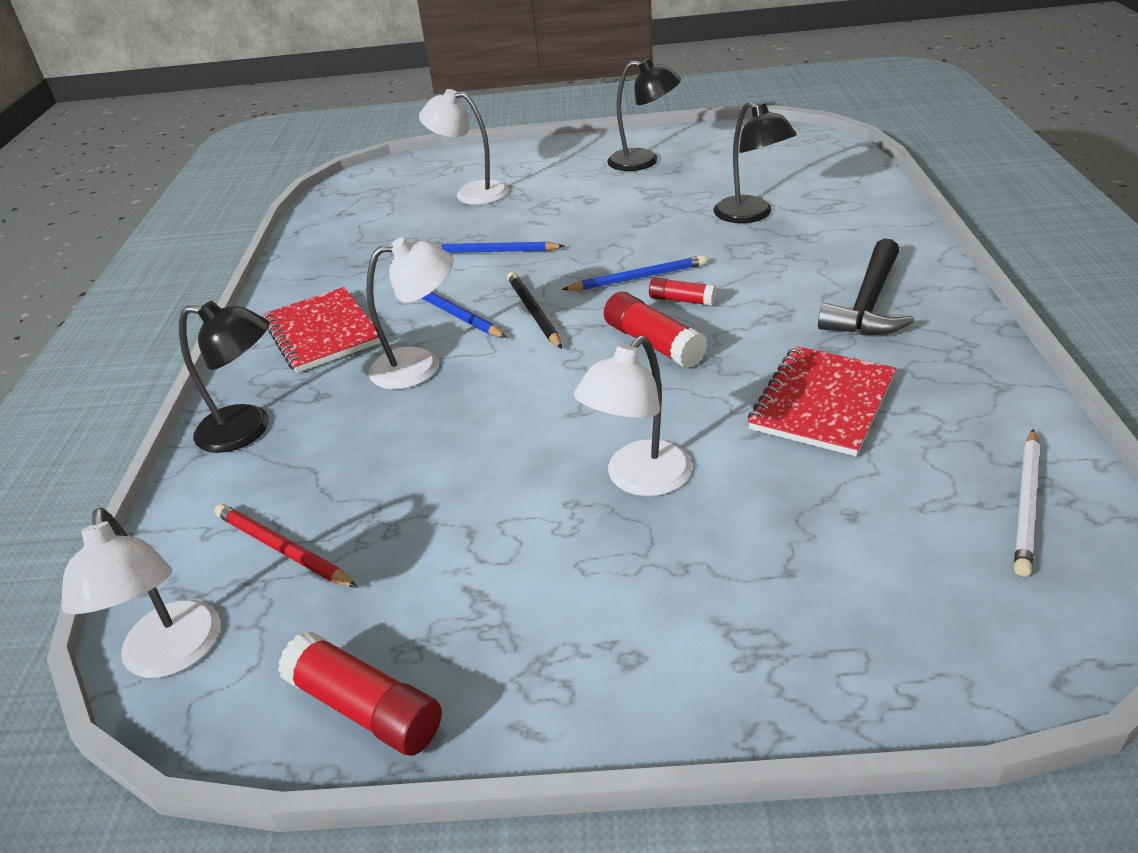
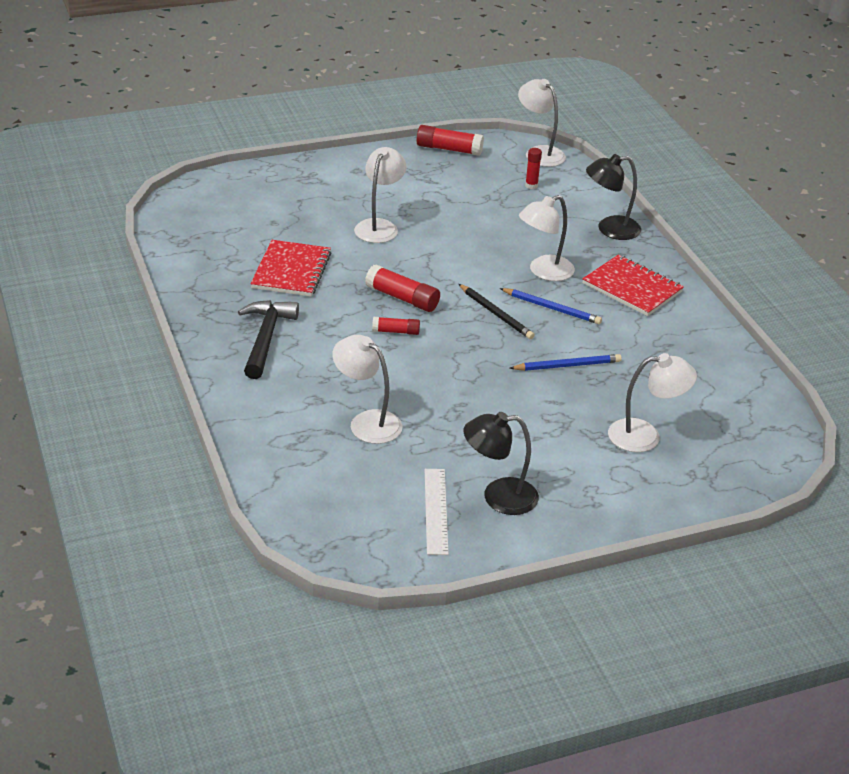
camera: 155 degrees right, 0 degrees up
red pencil [214,504,358,588] -> red glue stick [525,148,542,189]
blue pencil [562,255,706,291] -> none
black lamp [714,102,797,223] -> white lamp [332,335,402,444]
white pencil [1014,429,1040,577] -> none
none -> white ruler [425,469,449,555]

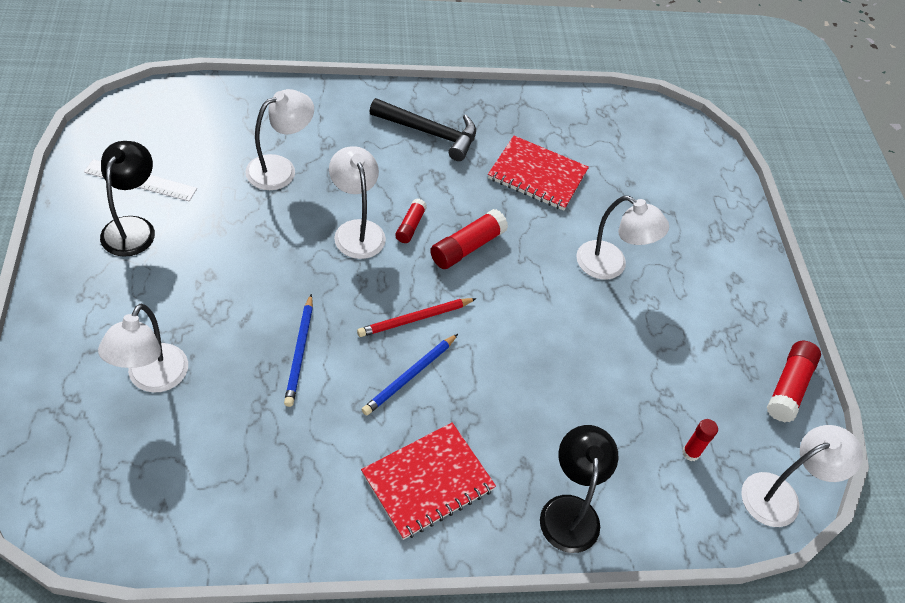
camera: 100 degrees right, 15 degrees up
black pencil [459,284,534,339] -> red pencil [357,298,477,337]
white lamp [519,195,575,281] -> white lamp moved to [329,146,386,259]

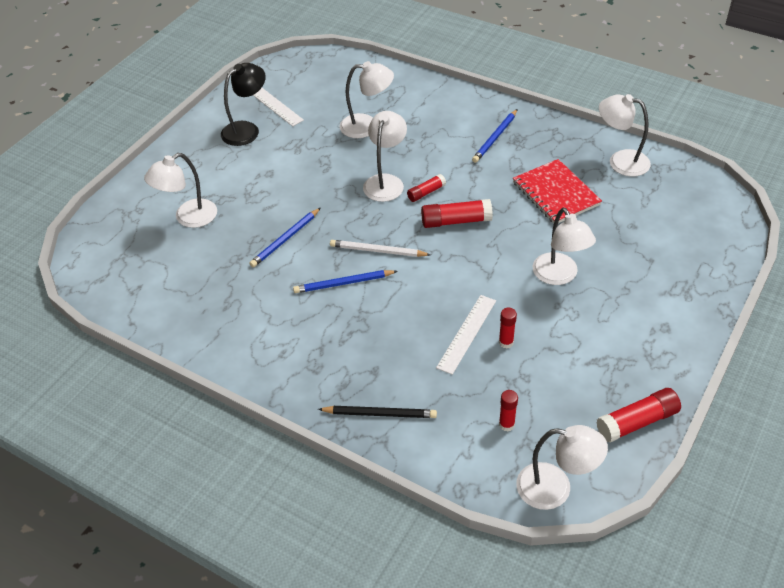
camera: 45 degrees right, 5 degrees down
red pencil [357,298,477,337] -> white pencil [330,240,431,257]
red notebook [361,422,496,540] -> none
black hammer [369,98,476,161] -> blue pencil [472,109,518,163]
black lamp [540,425,618,553] -> black pencil [318,406,437,418]
none -> white ruler [436,295,496,375]
none -> red glue stick [499,308,517,349]
none -> white lamp [599,94,651,176]

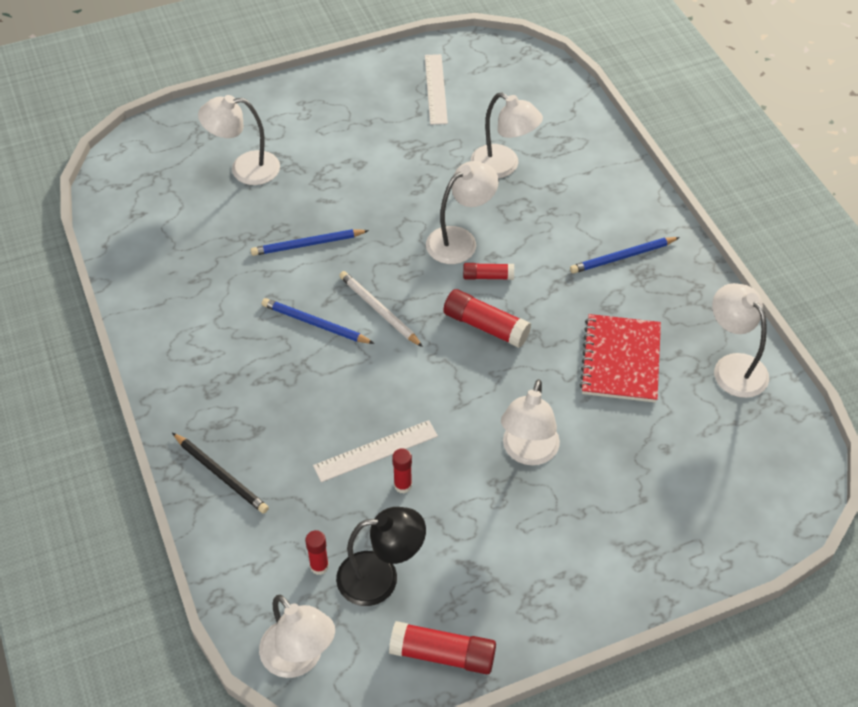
camera: 35 degrees right, 5 degrees up
black lamp [221,63,266,146] -> black lamp moved to [336,507,426,606]

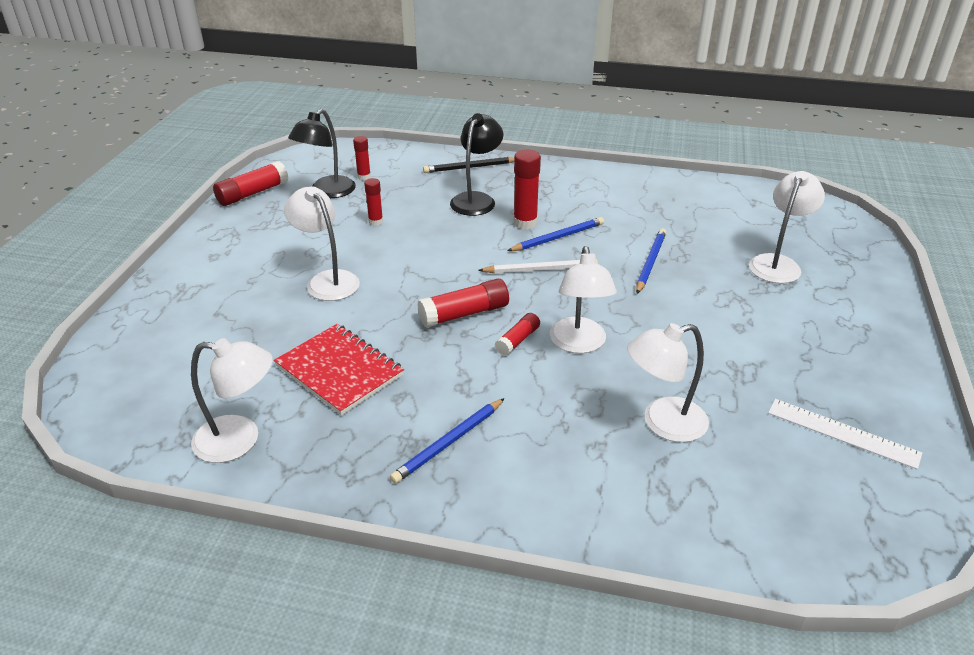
camera: 125 degrees right, 15 degrees down
white lamp [259,595,335,678] -> none
white ruler [313,420,438,482] -> none
blue pencil [570,237,680,274] -> blue pencil turned 150 degrees counterclockwise [390,398,505,483]
none -> black lamp [450,113,503,216]
none -> red glue stick [513,150,541,230]

